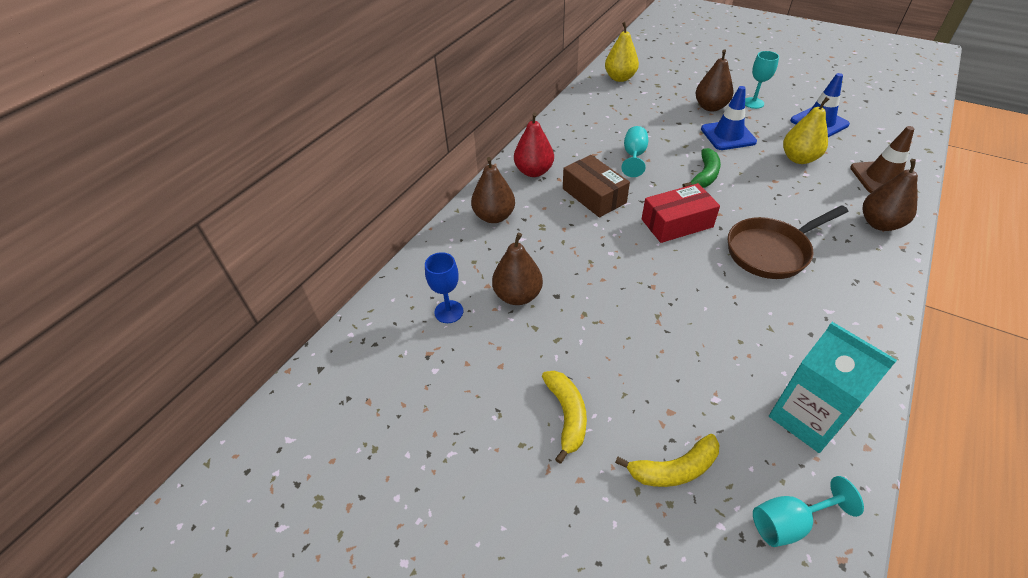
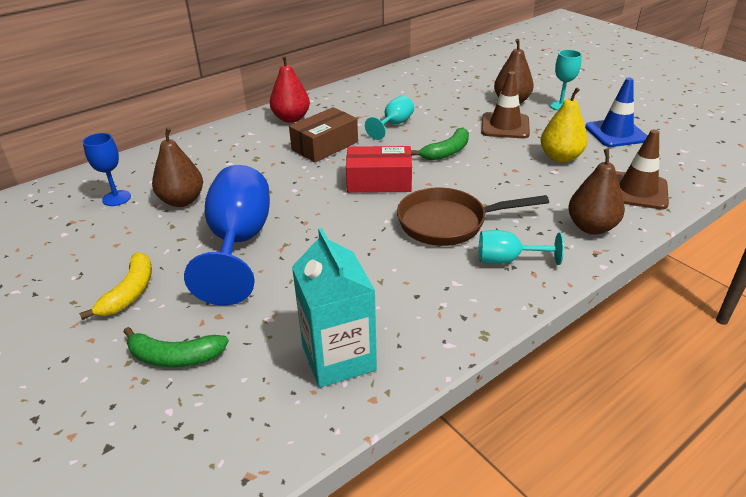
camera: 20 degrees right, 10 degrees down
brown pear [471,157,515,223] -> none
brown box [563,155,630,217] -> brown box turned 60 degrees clockwise [289,107,358,162]
yellow pear [605,22,639,82] -> none
yellow banana [615,434,720,487] -> green banana [124,327,229,367]
blue traffic cone [701,86,757,150] -> brown traffic cone [481,71,530,138]
turquoise goblet [753,476,864,547] -> turquoise goblet moved to [479,230,564,265]
none -> blue goblet [184,165,270,306]

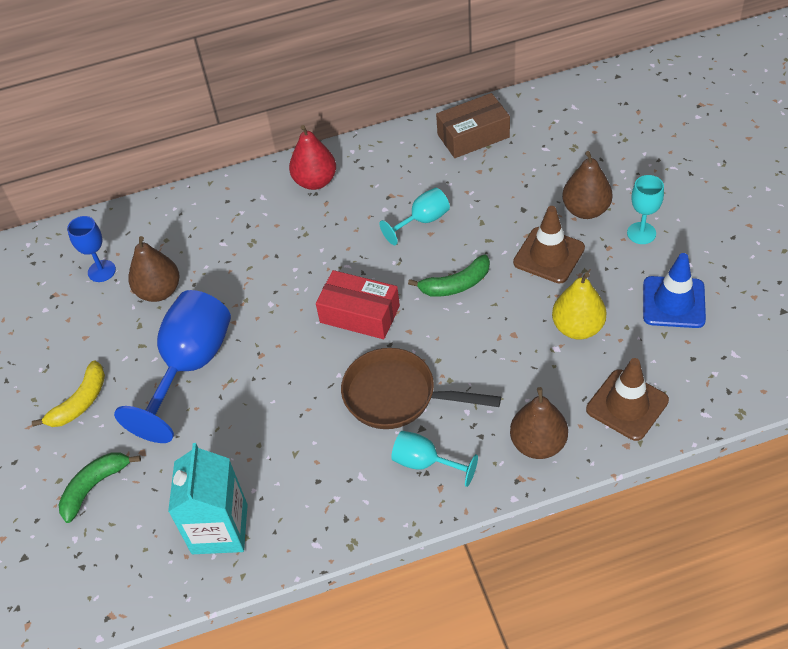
camera: 25 degrees right, 15 degrees up
green banana [124,327,229,367] -> green banana turned 105 degrees clockwise [59,452,141,523]
brown box [289,107,358,162] -> brown box moved to [436,93,510,158]

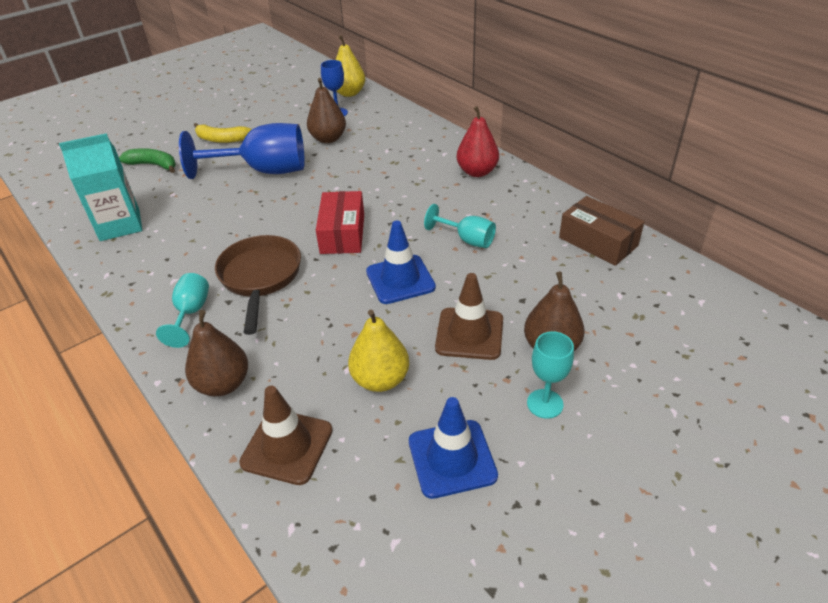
camera: 65 degrees right, 10 degrees down
green banana [408,255,490,297] -> blue traffic cone [366,221,436,304]
none -> yellow pear [335,35,365,97]

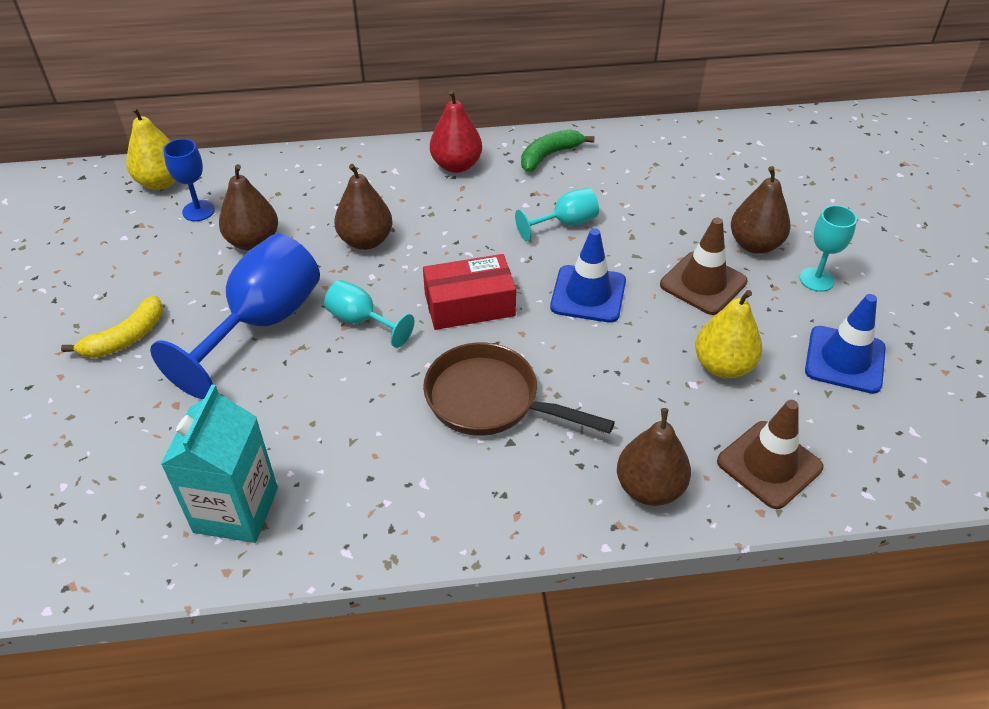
camera: 60 degrees left, 5 degrees up
green banana [119,148,176,173] -> green banana moved to [521,129,595,172]
turquoise goblet [156,273,209,348] -> turquoise goblet moved to [324,280,414,348]
red box [316,191,364,254] -> red box turned 45 degrees counterclockwise [423,254,516,330]
brown box [559,196,644,266] -> none
none -> brown pear [334,164,393,250]

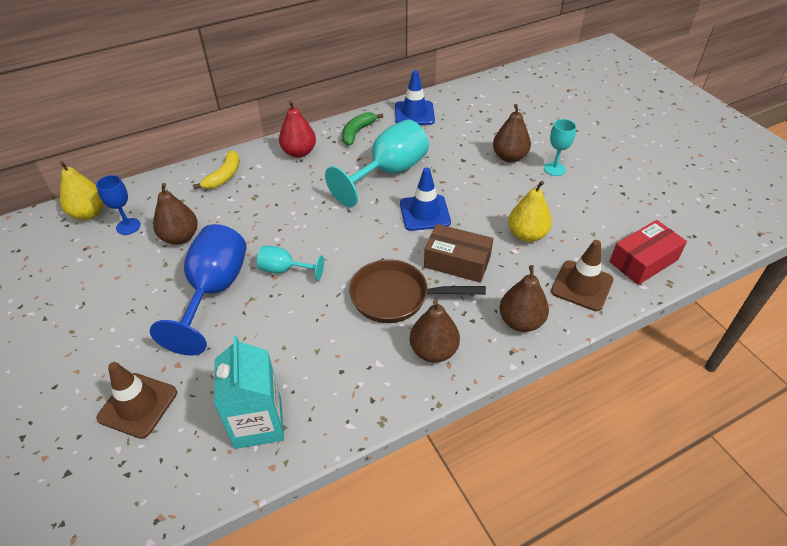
camera: 20 degrees left, 0 degrees up
yellow banana [61,295,163,358] -> yellow banana moved to [193,150,239,189]
brown pear [334,164,393,250] -> brown pear moved to [410,300,460,363]
red box [423,254,516,330] -> red box moved to [609,220,687,285]
turquoise goblet [515,188,599,241] -> turquoise goblet [325,119,429,207], size x1.95
brown traffic cone [660,218,747,315] -> brown traffic cone moved to [96,362,177,439]
blue traffic cone [805,294,886,394] -> blue traffic cone moved to [395,70,435,125]
none -> brown box [424,224,493,283]

